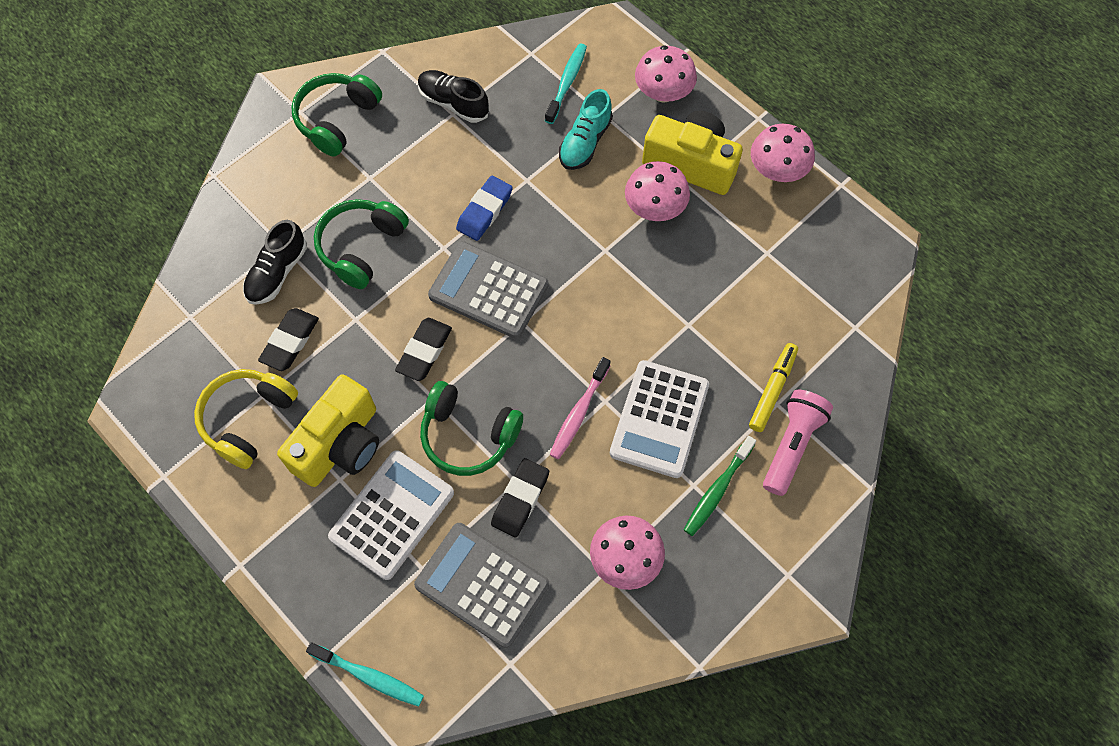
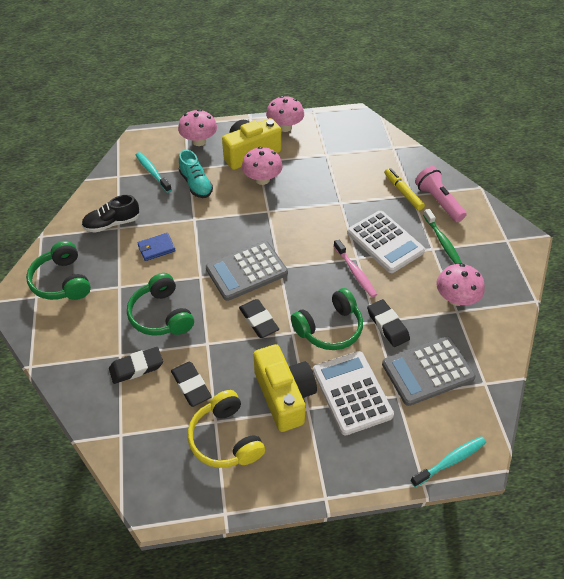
camera: 55 degrees left, 15 degrees down
black shoe [243,220,307,305] -> black eraser [109,347,163,384]
blue eraser [456,176,513,241] -> none
none -> blue wallet [137,233,176,261]

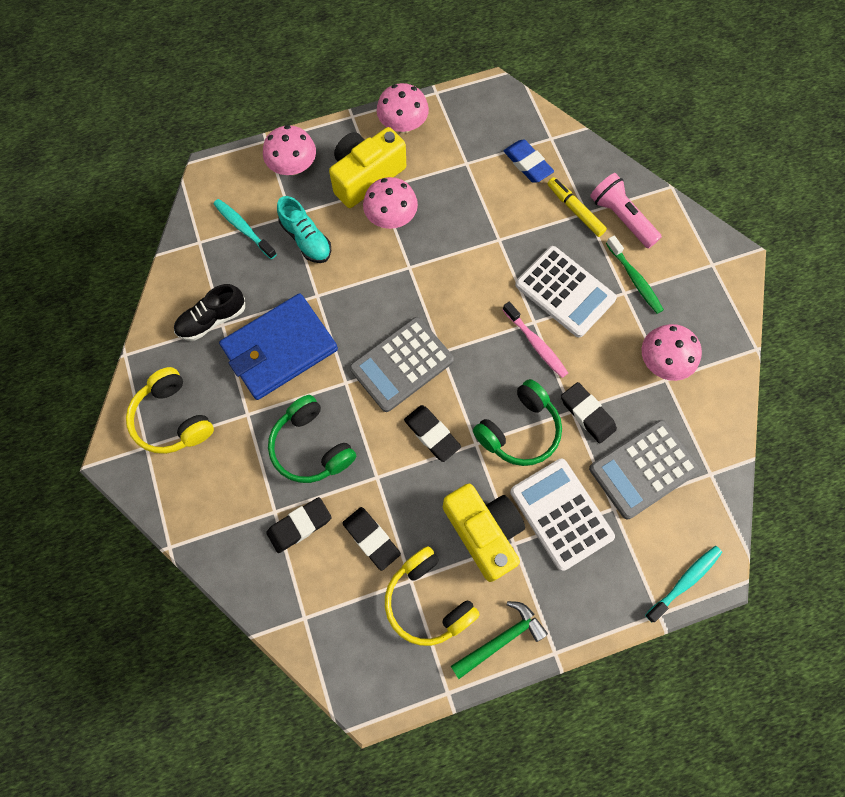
camera: 10 degrees left, 20 degrees up
green headphones [26,241,91,300] -> yellow headphones [126,367,214,454]
blue wallet [137,233,176,261] -> blue wallet [219,293,338,400], size x2.30
none -> green hammer [451,601,548,679]
none -> blue eraser [504,139,554,183]

